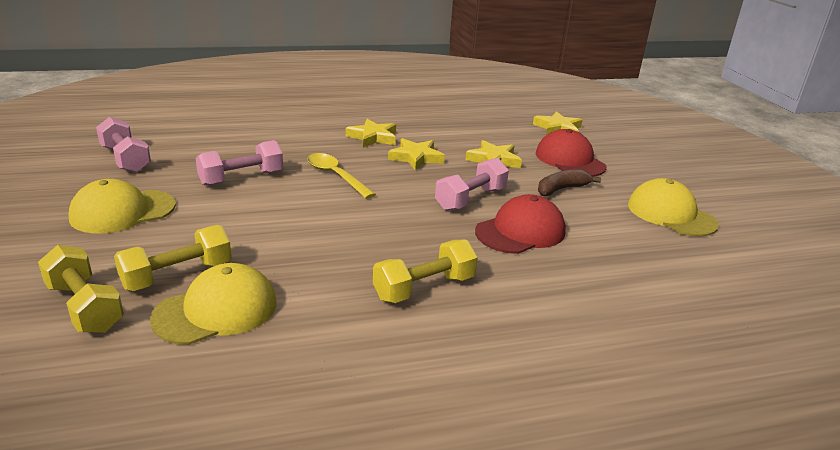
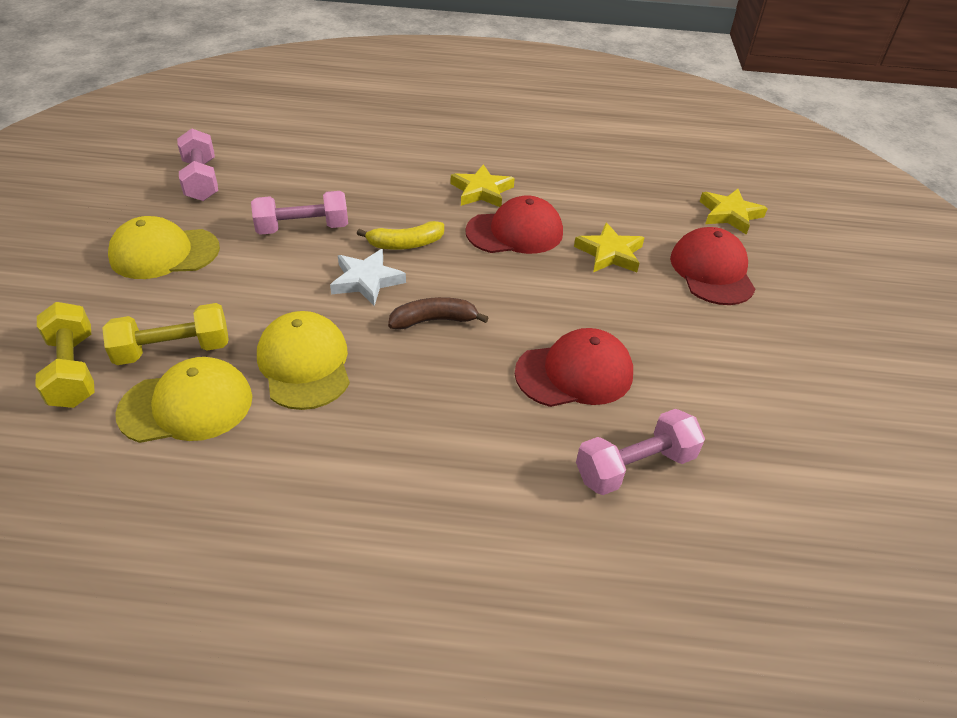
camera: 20 degrees right, 15 degrees up
yellow spoon [307,153,376,199] -> yellow banana [357,221,444,250]
yellow dumbbell [373,239,478,303] -> none
yellow star [388,138,445,171] -> red cap [465,195,563,254]
pink dumbbell [435,158,509,211] -> pink dumbbell moved to [576,409,705,495]
brown banana [538,170,601,196] -> brown banana moved to [388,297,489,330]
yellow cap [628,178,719,237] -> yellow cap moved to [257,311,350,410]
none -> white star [330,249,406,306]

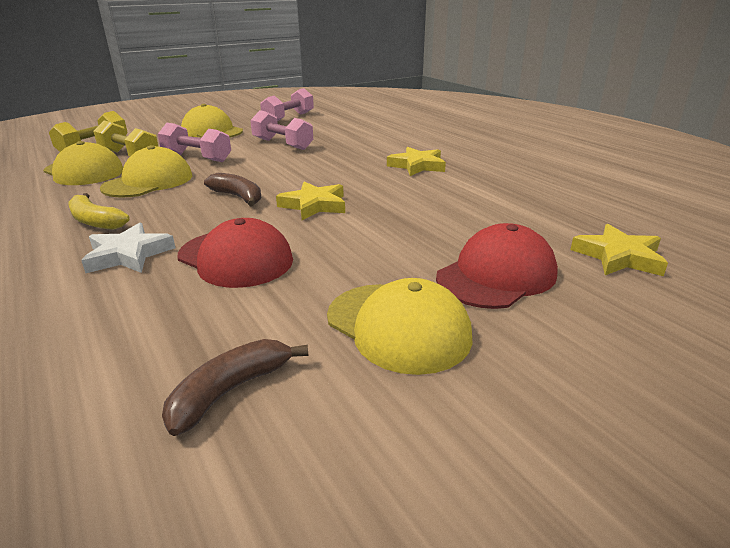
camera: 55 degrees right, 15 degrees down
white star [330,249,406,306] -> white star moved to [81,223,176,273]
yellow banana [357,221,444,250] -> yellow banana moved to [68,193,130,230]
red cap [465,195,563,254] -> none
yellow star [574,223,644,272] -> yellow star moved to [276,182,345,220]
pink dumbbell [576,409,705,495] -> pink dumbbell moved to [158,123,231,162]
none -> brown banana [162,339,308,436]
none -> yellow cap [327,278,473,375]

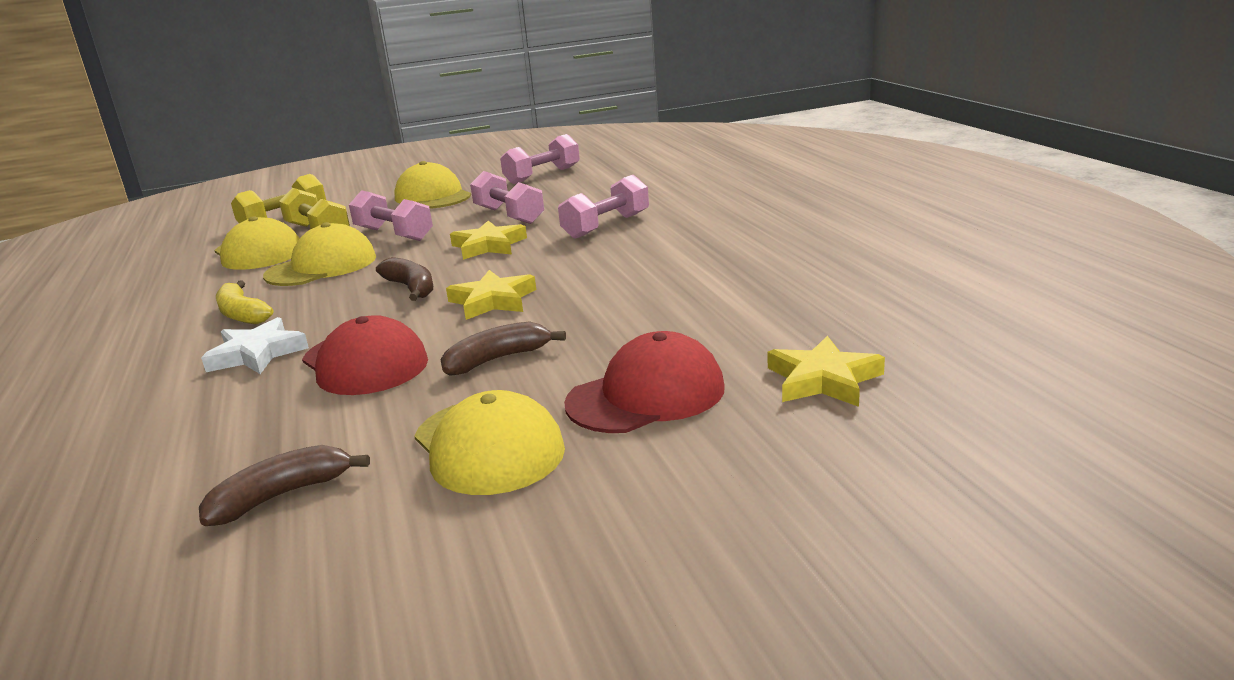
camera: 15 degrees right, 5 degrees down
yellow star [387,147,446,176] -> yellow star moved to [450,220,527,260]
none -> brown banana [441,321,566,376]
none -> pink dumbbell [558,175,649,239]

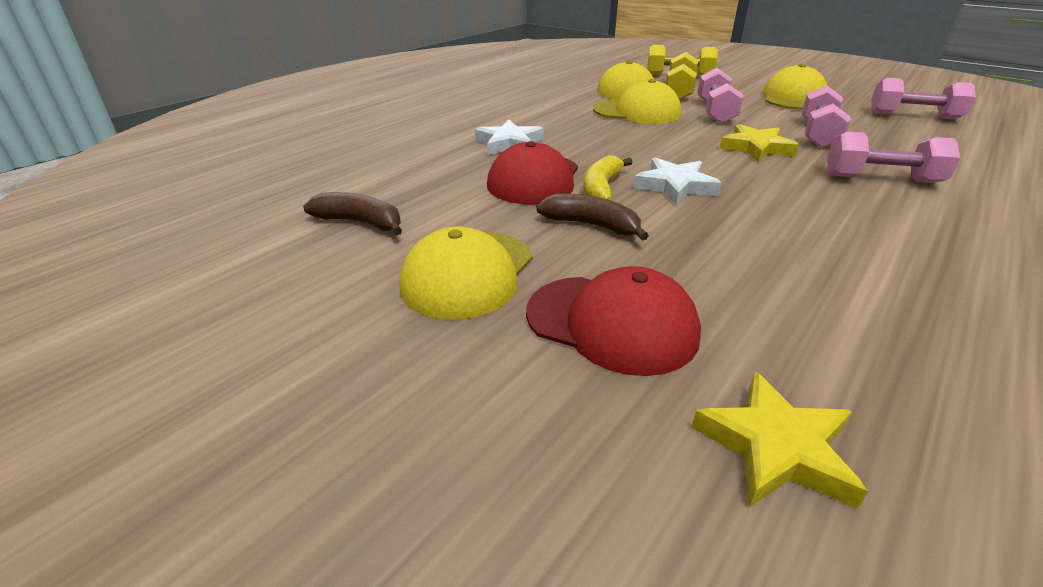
camera: 55 degrees right, 10 degrees up
yellow banana [216,280,273,324] -> yellow banana moved to [583,155,633,201]
brown banana [376,257,433,301] -> none
yellow star [446,270,536,320] -> white star [633,157,722,205]

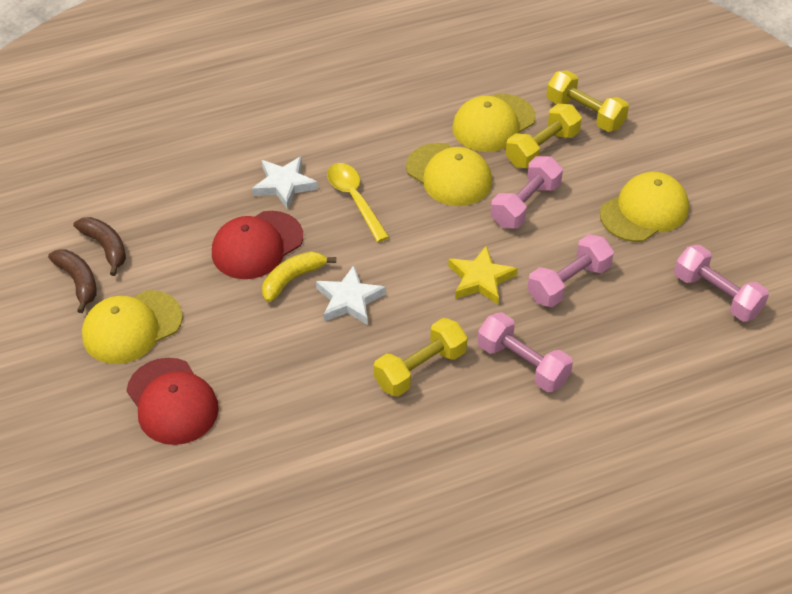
camera: 30 degrees right, 15 degrees up
brown banana [536,194,649,241] -> brown banana moved to [48,250,97,313]
yellow star [691,372,868,509] -> none
none -> yellow spoon [327,163,389,242]
none -> yellow dumbbell [374,318,468,397]

